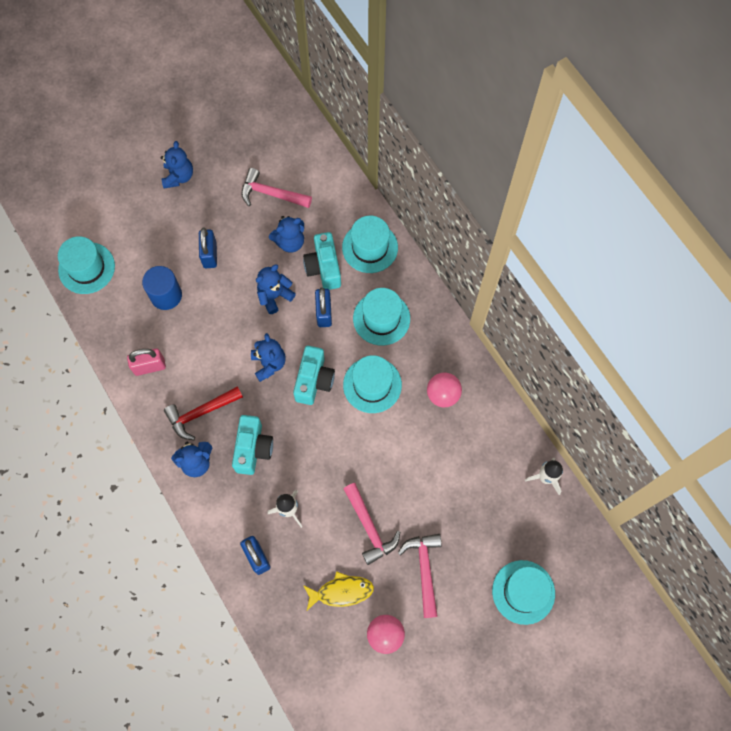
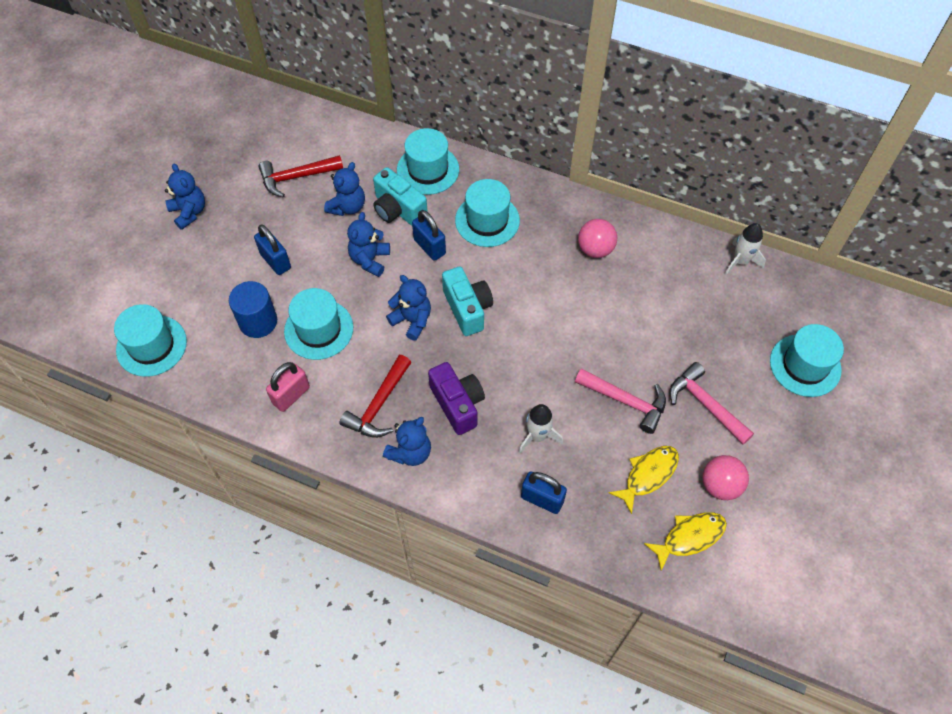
camera: 35 degrees left, 10 degrees down
turquoise camera [232,415,273,475] -> purple camera [428,362,485,435]
pink hammer [241,168,312,208] -> red hammer [259,155,343,197]
turquoise hat [343,355,402,413] -> turquoise hat moved to [284,288,353,360]
none -> yellow fish [644,512,727,571]

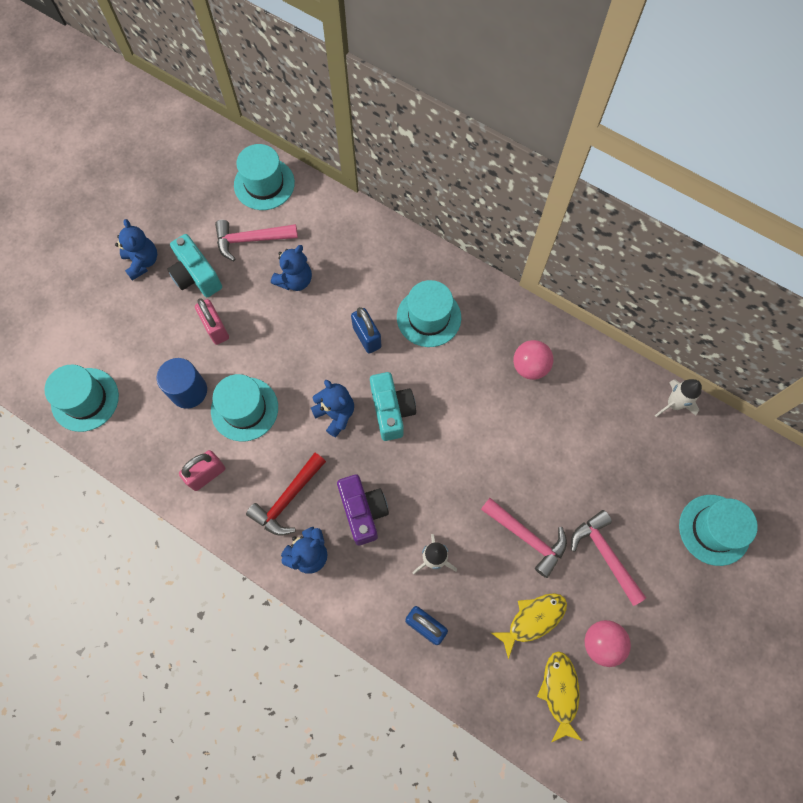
camera: 10 degrees right, 10 degrees up
blue padlock [254,225,291,275] -> pink padlock [195,298,229,345]
red hammer [259,155,343,197] -> pink hammer [215,220,298,261]
blue teddy bear [347,212,390,277] -> none
turquoise camera [373,167,428,226] -> turquoise camera moved to [167,234,222,297]
turquoise hat [397,128,459,195] -> turquoise hat moved to [234,144,295,210]
yellow fish [644,512,727,571] -> yellow fish turned 75 degrees counterclockwise [537,651,582,743]

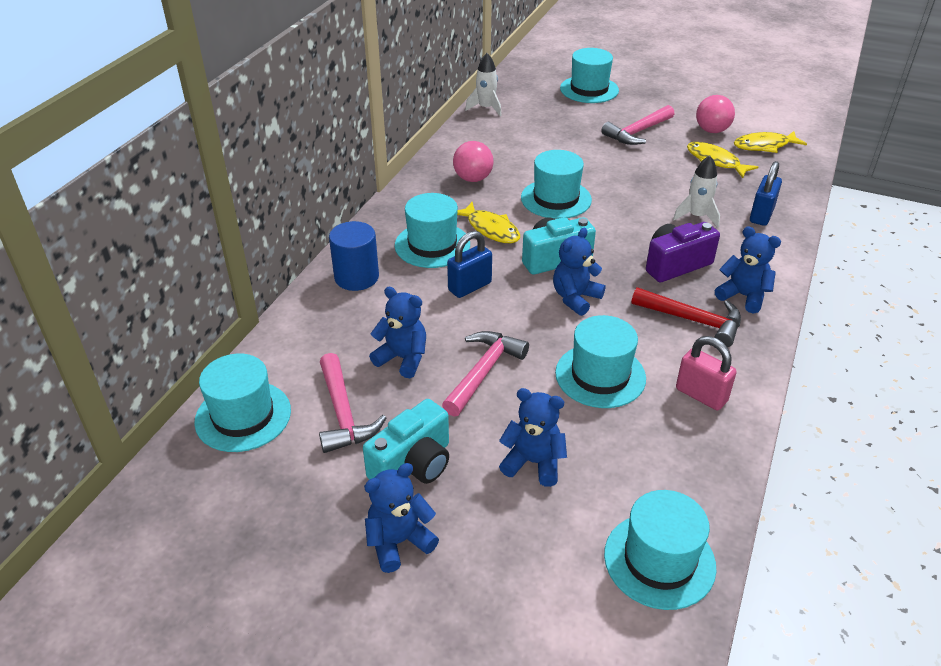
camera: 100 degrees left, 30 degrees down
blue cylinder [157,358,207,409] -> blue cylinder moved to [329,221,379,291]
pink padlock [195,298,229,345] -> none
pink hammer [481,498,567,578] -> pink hammer moved to [442,331,529,416]
none -> yellow fish [457,202,520,243]
none -> blue teddy bear [499,388,567,487]
none -> turquoise hat [521,150,592,219]

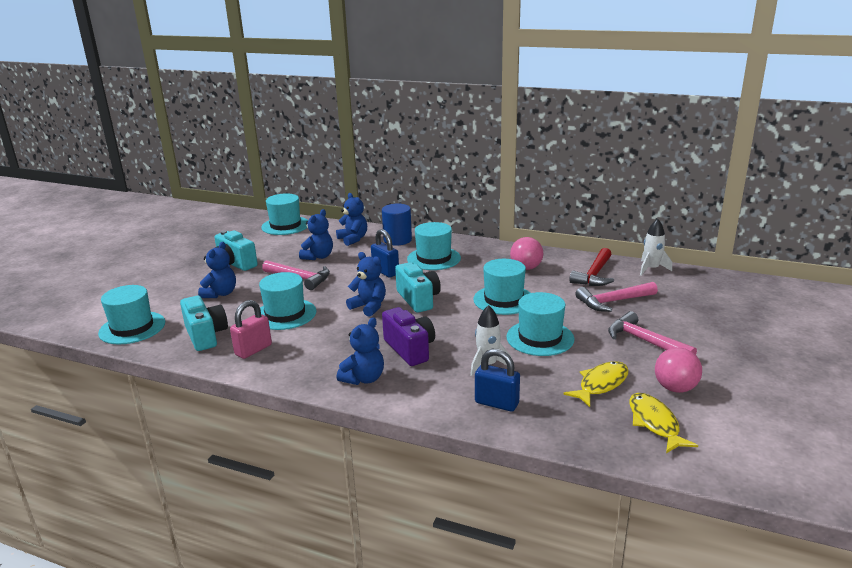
camera: 90 degrees right, 15 degrees down
pink hammer [319,353,386,453] -> pink hammer moved to [575,282,658,312]
blue teddy bear [364,463,439,573] -> blue teddy bear moved to [336,193,367,246]
yellow fish [457,202,520,243] -> none
turquoise hat [560,48,619,103] -> turquoise hat moved to [506,292,574,356]
red hammer [631,287,741,347] -> red hammer moved to [569,248,614,286]
none -> turquoise camera [180,296,228,351]

